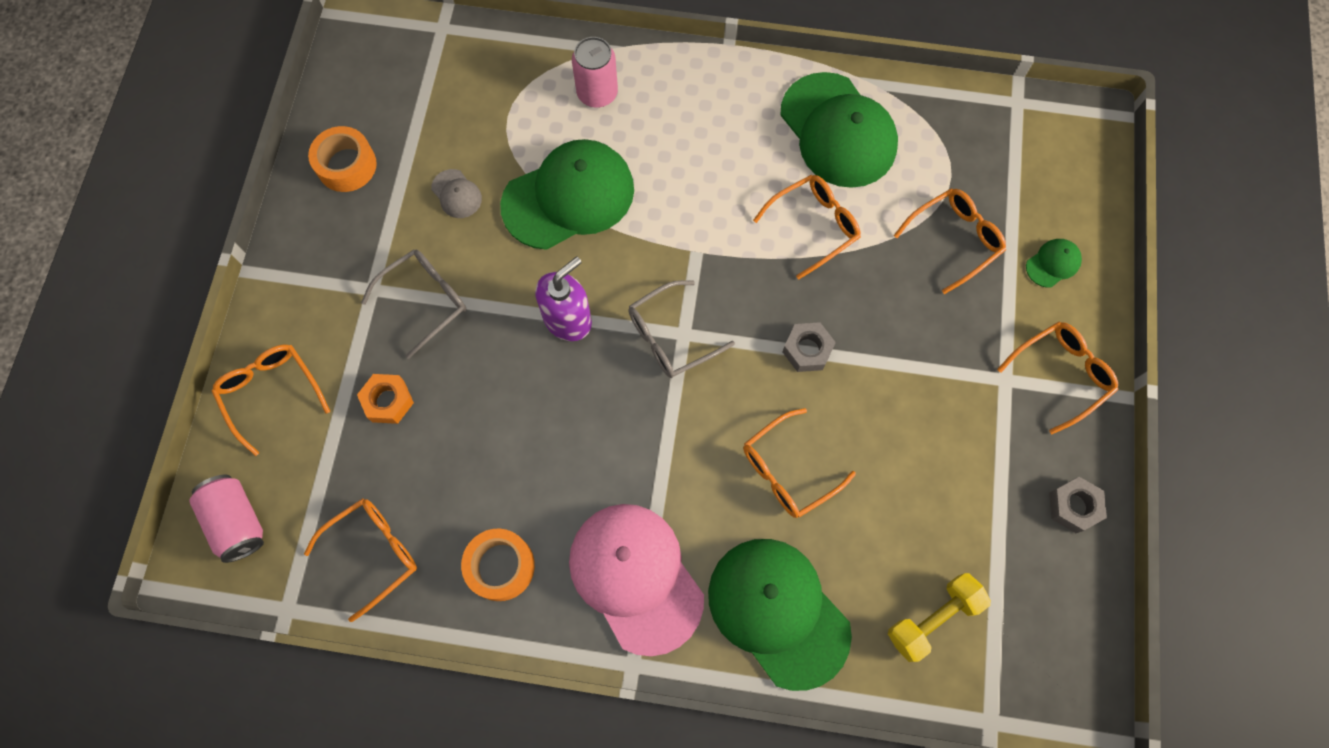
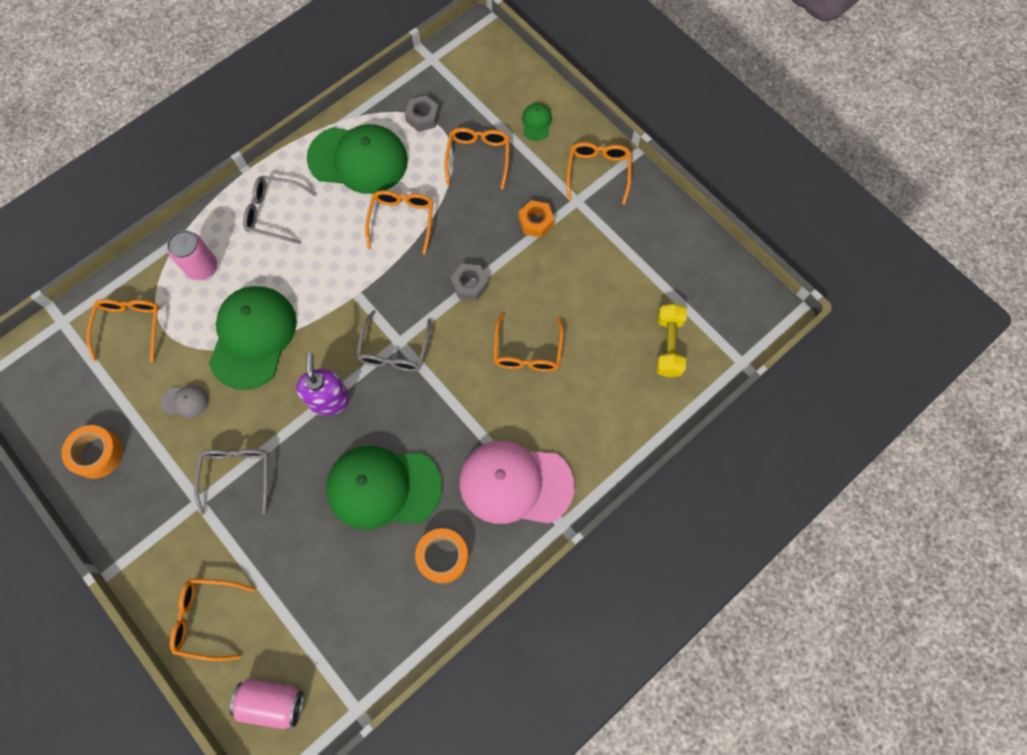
camera: 50 degrees left, 0 degrees up
orange glasses [304,498,417,622] -> orange glasses moved to [86,299,160,362]
orange nut [357,374,414,424] -> orange nut moved to [518,200,554,238]
green cap [708,539,852,691] -> green cap moved to [326,446,442,530]
grey nut [1049,477,1107,533] -> grey nut moved to [405,95,440,132]
none -> grey glasses [243,176,316,244]

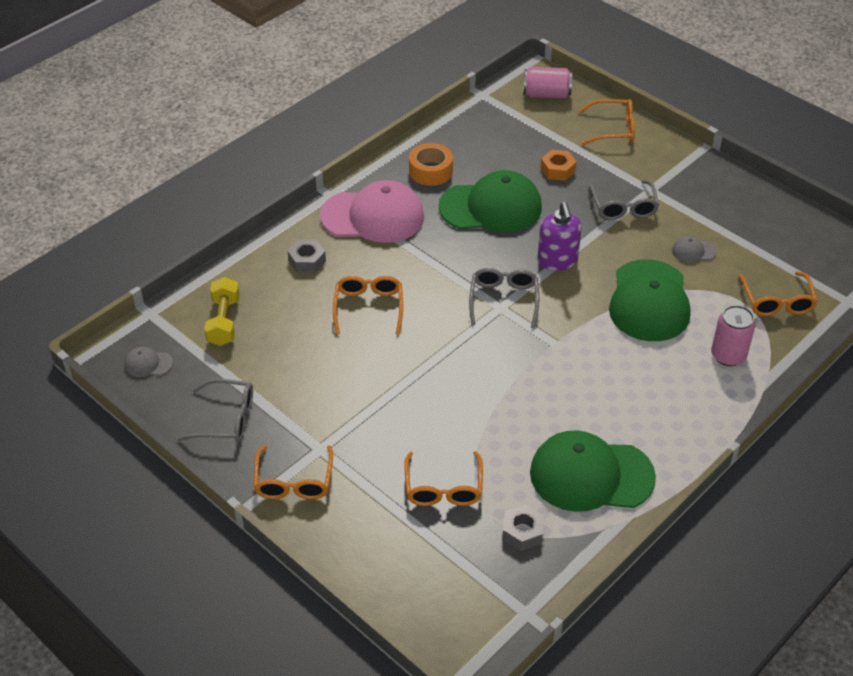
camera: 175 degrees right, 25 degrees down
orange tape [61,425,123,479] -> none
grey glasses [243,176,316,244] -> grey glasses moved to [177,379,253,442]
orange glasses [365,190,433,255] -> none
grey nut [451,264,488,300] -> grey nut moved to [288,240,326,273]
orange nut [518,200,554,238] -> orange nut moved to [540,150,576,181]
green cap [522,103,552,141] -> none
none -> grey cap [124,347,173,377]

